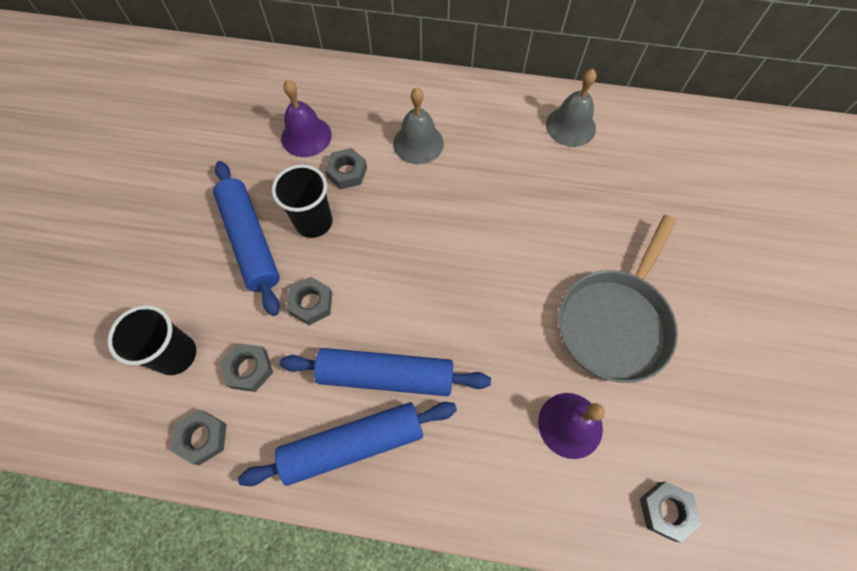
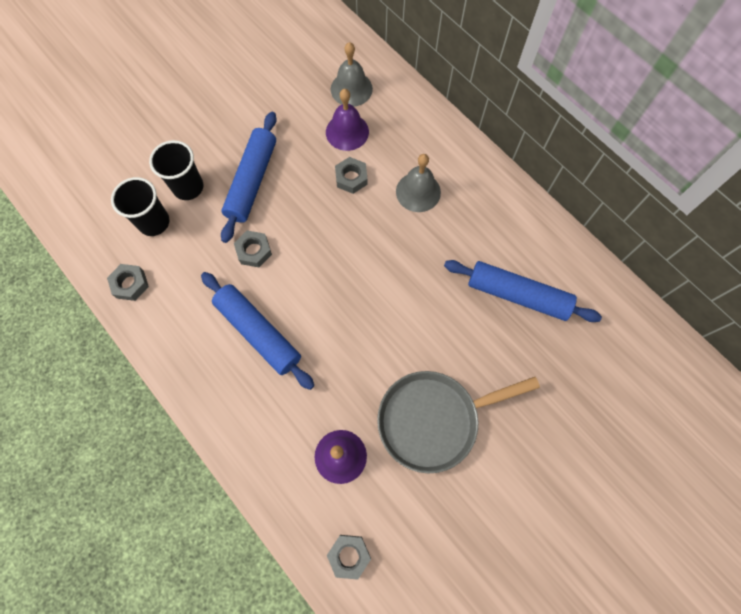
camera: 40 degrees right, 5 degrees up
grey nut [220,343,273,392] -> none
blue rolling pin [238,402,457,486] -> blue rolling pin moved to [444,260,602,322]
black cup [272,164,332,238] -> black cup moved to [149,140,203,200]
grey bell [546,69,597,147] -> grey bell moved to [331,42,373,107]

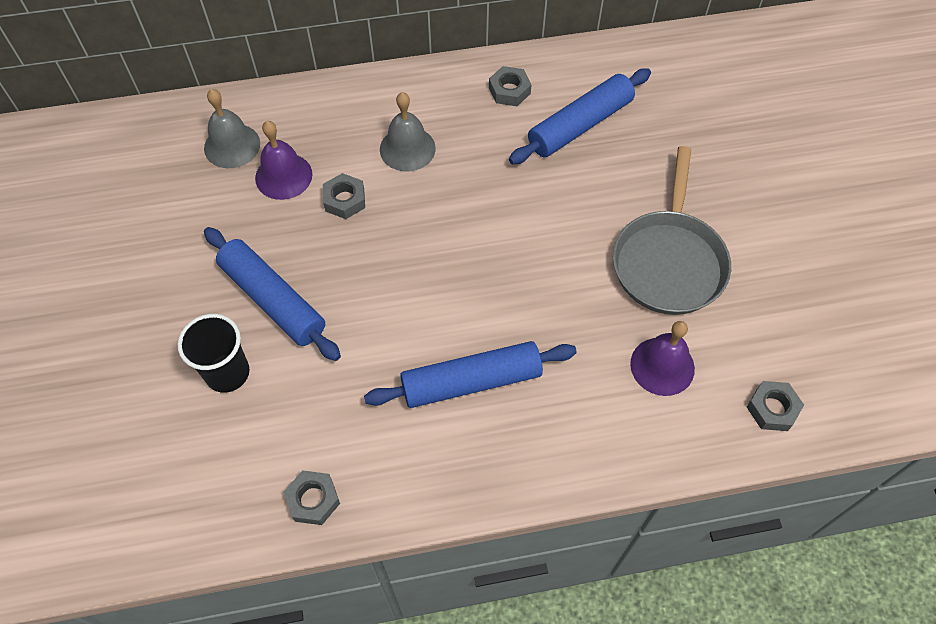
camera: 60 degrees left, 10 degrees down
black cup [111,177,170,236] -> none
grey nut [234,231,272,267] -> grey nut moved to [489,66,531,106]

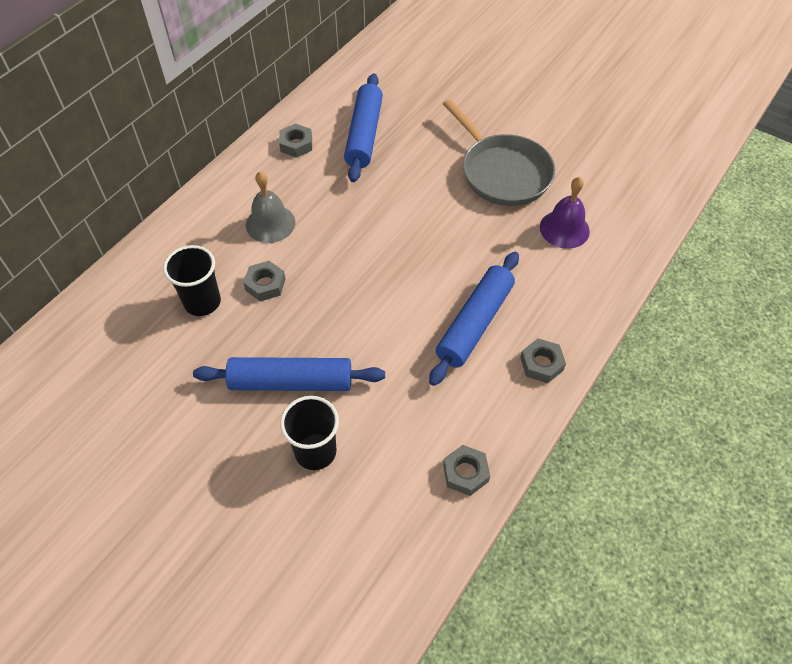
camera: 45 degrees left, 5 degrees down
grey bell [204,89,260,168] -> none
purple bell [255,121,312,200] -> black cup [163,245,221,316]
grey nut [747,381,804,431] -> grey nut moved to [520,338,566,383]

